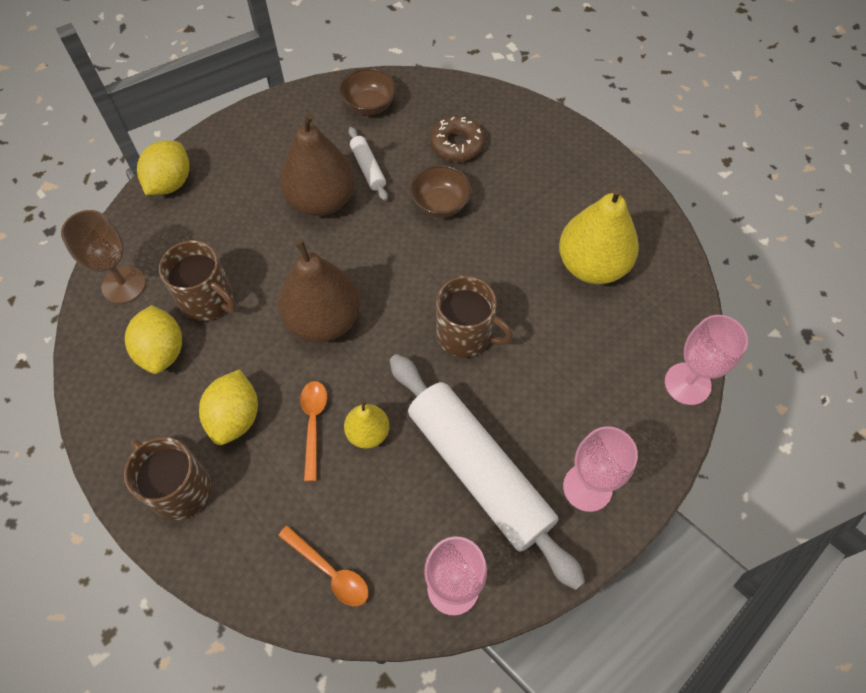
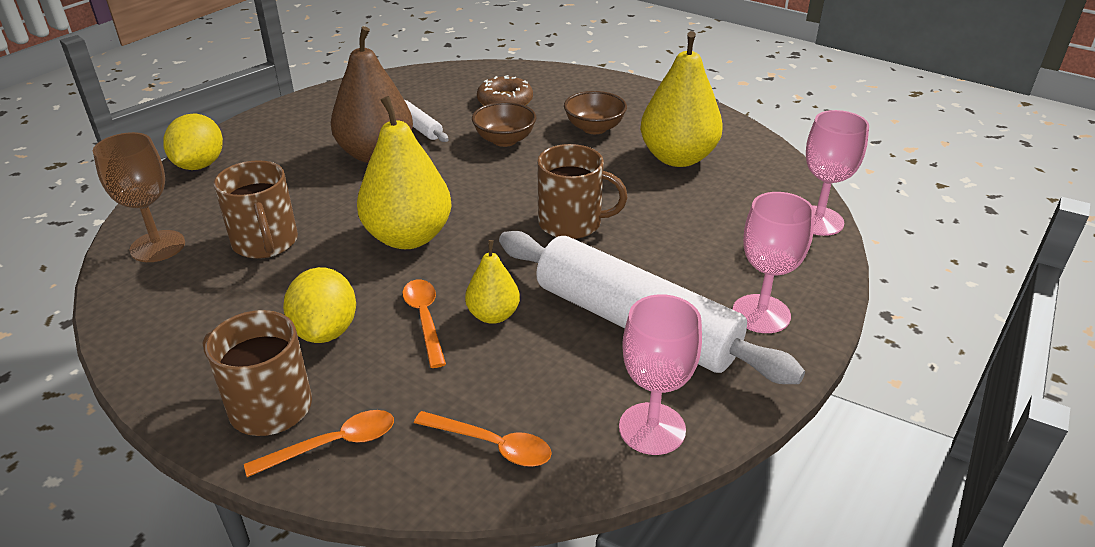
camera: 15 degrees left, 25 degrees down
yellow lemon [125,305,182,374] -> none
brown mug [159,240,237,321] -> brown mug turned 45 degrees clockwise [214,160,298,259]
brown pear [278,239,360,342] -> yellow pear [357,96,452,249]
brown bowl [339,68,396,115] -> brown bowl moved to [564,91,627,134]
none -> orange spoon [244,410,394,477]

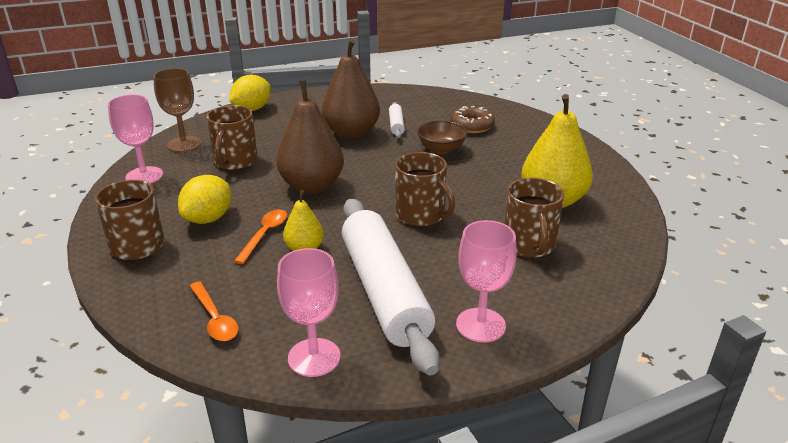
camera: 35 degrees right, 5 degrees down
orange spoon [244,410,394,477] -> none
yellow pear [357,96,452,249] -> brown pear [276,80,344,194]
brown bowl [564,91,627,134] -> none
pink goblet [806,110,869,236] -> pink goblet moved to [108,94,163,184]
none -> brown mug [504,178,564,258]

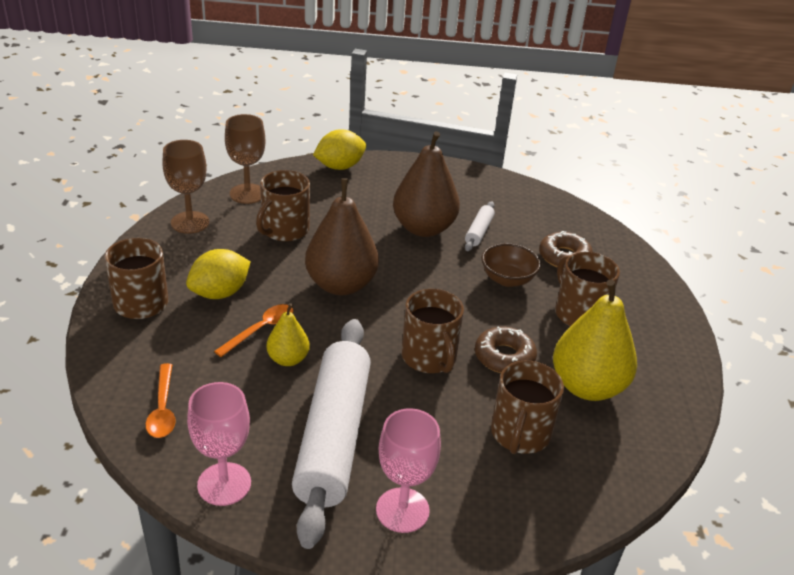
camera: 20 degrees right, 5 degrees up
pink goblet [108,94,163,184] -> brown goblet [162,140,209,234]
none -> brown donut [475,327,537,373]
none -> brown mug [555,252,620,327]

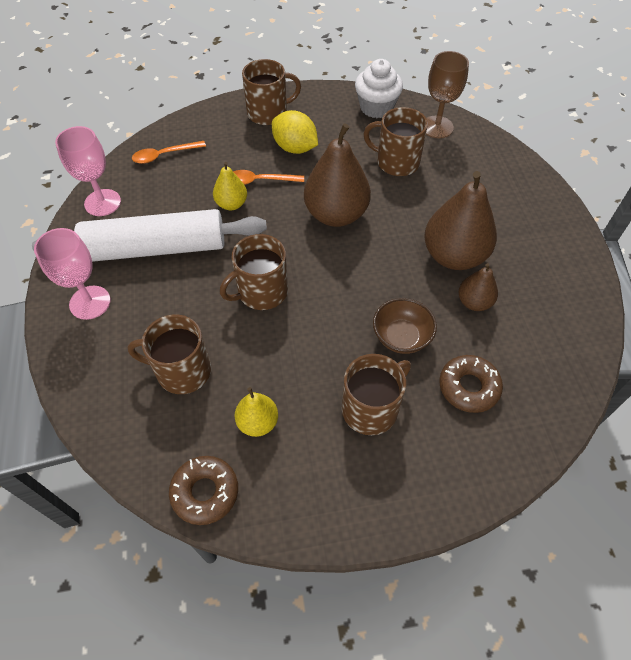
camera: 80 degrees right, 20 degrees up
brown goblet [162,140,209,234] -> white cupcake [355,59,403,118]
orange spoon [214,304,293,357] -> orange spoon turned 150 degrees clockwise [233,170,304,185]
yellow lemon [313,129,366,170] -> none
white rolling pin [465,201,495,251] -> brown pear [459,263,498,311]
brown donut [475,327,537,373] -> brown donut moved to [169,456,238,525]
yellow pear [553,280,637,401] -> yellow pear [235,387,278,437], size x0.53

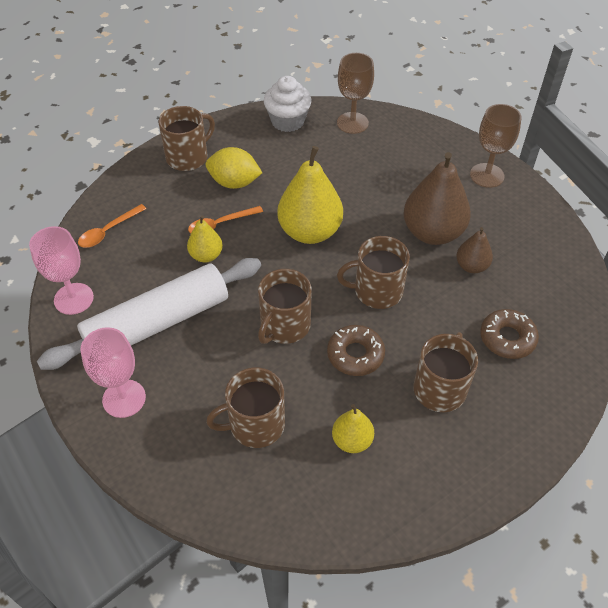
camera: 25 degrees left, 5 degrees down
brown donut [169,456,238,525] -> brown donut moved to [327,325,385,376]
brown pear [304,123,371,227] -> yellow pear [277,146,343,244]
brown mug [363,107,428,176] -> brown mug moved to [337,236,410,309]
brown bowl [373,298,437,354] -> none
none -> brown goblet [470,104,522,188]

